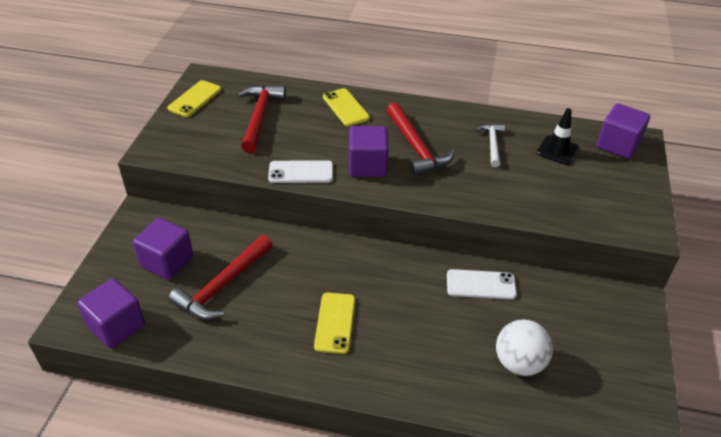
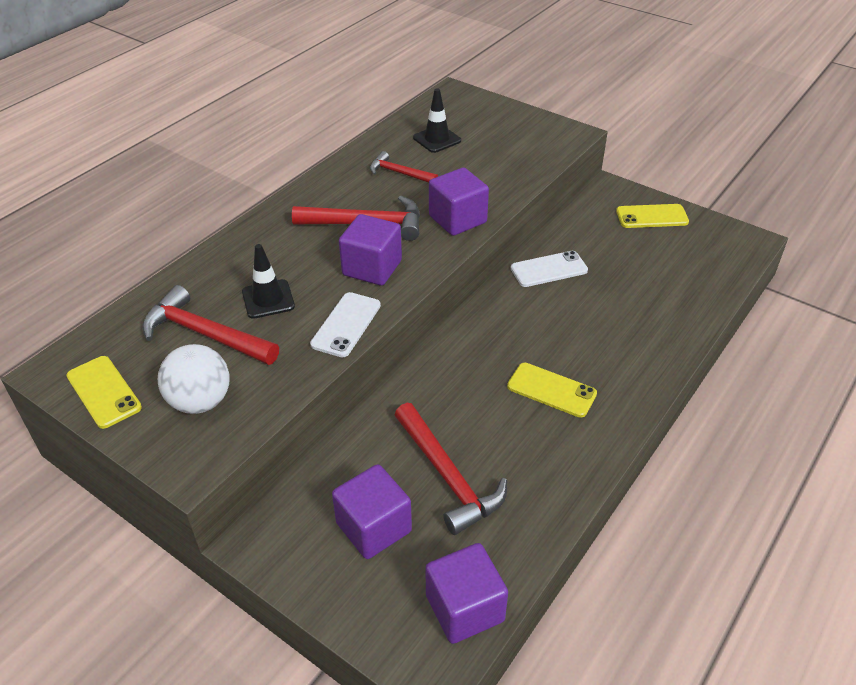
camera: 65 degrees left, 0 degrees up
yellow phone [323,88,370,126] -> yellow phone moved to [616,204,689,228]
white phone [447,269,517,300] -> white phone turned 45 degrees clockwise [511,251,588,287]
white hammer [476,123,505,167] -> red hammer [370,151,438,183]
white ball [496,319,553,376] -> white ball moved to [158,344,229,414]
purple cube [597,103,650,159] -> purple cube moved to [429,168,489,236]
none -> black traffic cone [242,244,295,319]

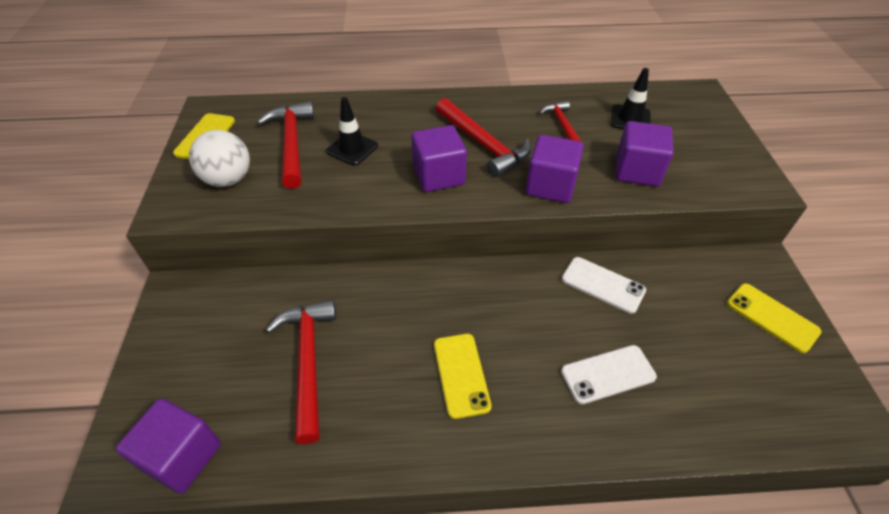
camera: 50 degrees right, 5 degrees up
white phone [310,292,381,357] -> white phone moved to [561,345,657,404]
purple cube [332,464,412,559] -> purple cube moved to [616,121,673,186]
red hammer [395,403,507,535] -> red hammer turned 150 degrees clockwise [266,300,337,444]

